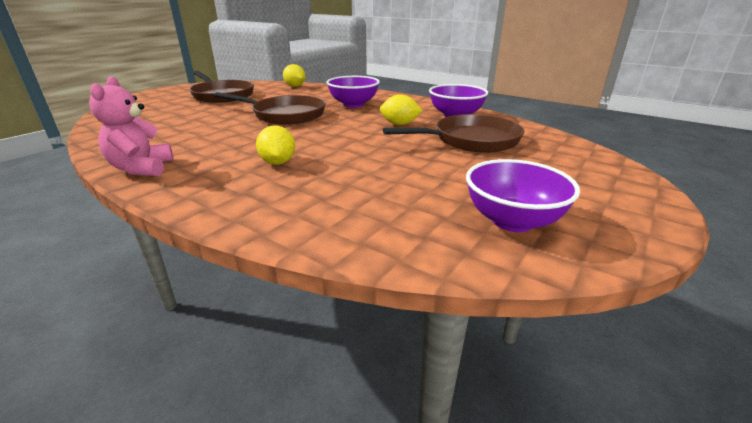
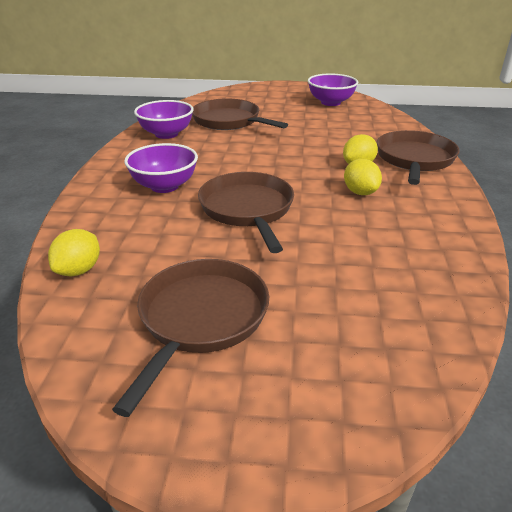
camera: 120 degrees left, 5 degrees up
pink teddy bear [89,76,174,176] -> none
yellow lemon [380,94,422,125] -> yellow lemon moved to [344,159,382,195]
none -> brown pan [377,130,460,185]

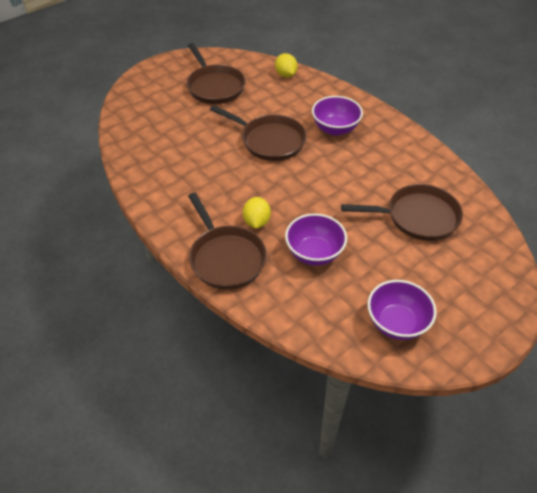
camera: 135 degrees right, 15 degrees up
purple bowl [134,100,193,139] -> purple bowl moved to [285,213,347,266]
yellow lemon [344,159,382,195] -> none

